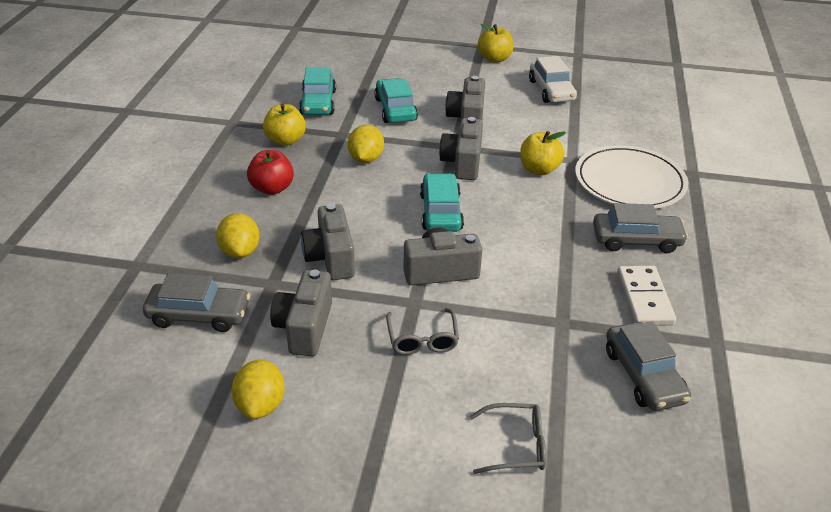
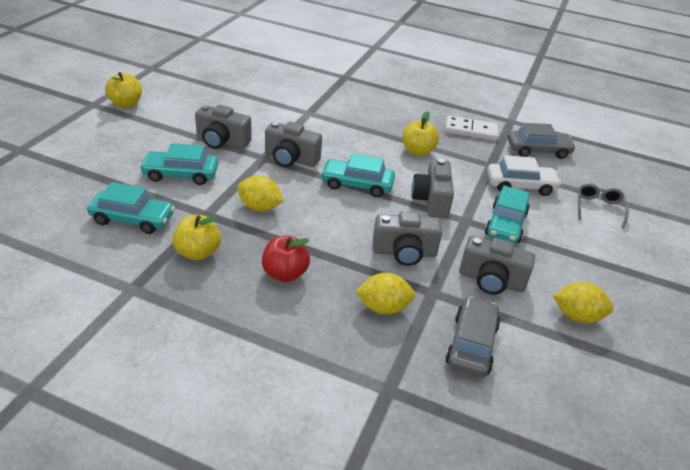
camera: 80 degrees left, 0 degrees up
grey glasses [386,308,459,355] -> turquoise car [485,186,530,244]
yellow apple [520,131,566,175] -> yellow apple moved to [403,111,439,156]
white car [529,56,577,103] -> white car moved to [487,155,562,196]
white plate [575,145,688,209] -> none
grey car [593,203,688,253] -> none

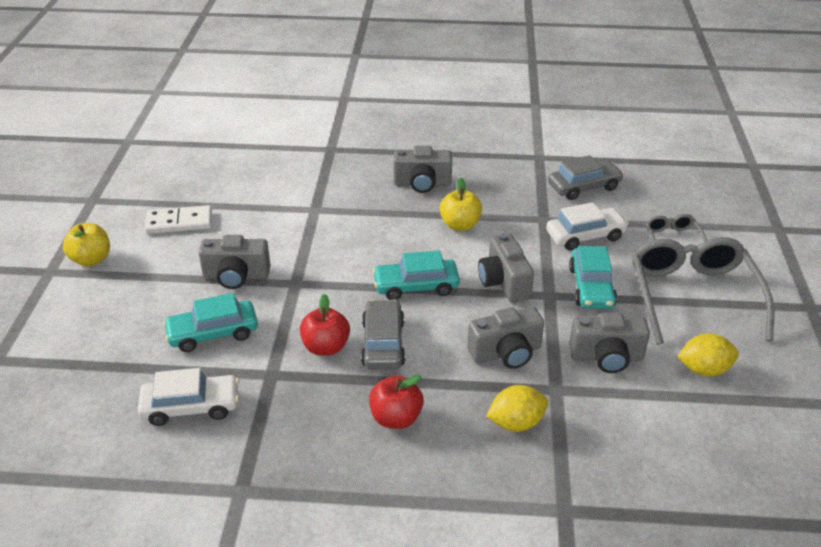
camera: 15 degrees left, 0 degrees up
turquoise car [87,182,175,234] -> white car [138,368,239,426]
yellow apple [172,215,221,260] -> none
yellow lemon [237,175,284,211] -> red apple [300,294,350,356]
grey camera [265,122,322,167] -> grey camera moved to [393,146,452,193]
white domino [445,116,498,141] -> white domino moved to [145,205,212,234]
grey car [445,296,501,378] -> grey car moved to [361,300,405,370]
none -> grey glasses [632,237,774,345]

